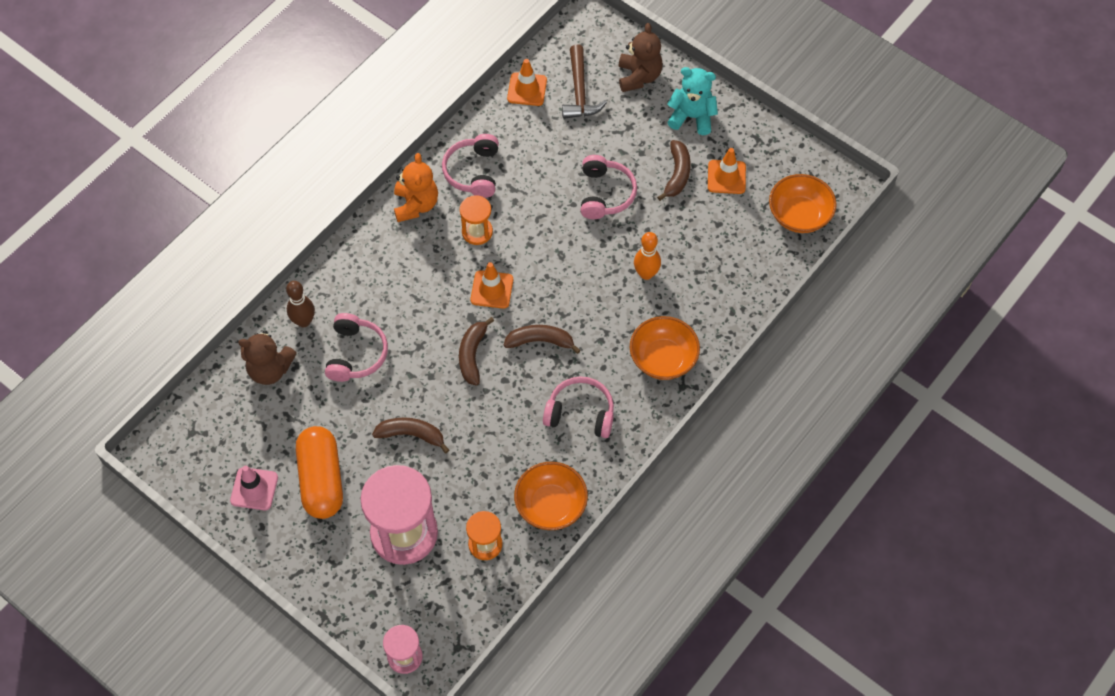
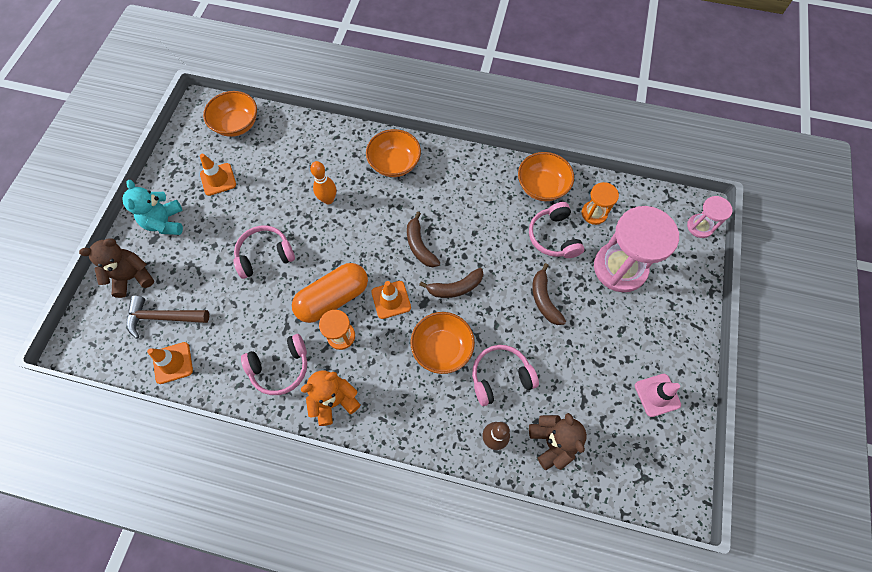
camera: 115 degrees left, 5 degrees up
orange capsule [296,426,343,519] -> orange capsule moved to [292,263,368,323]
pink headphones [543,377,614,438] -> pink headphones moved to [529,202,585,258]
brown hammer [562,44,607,119] -> brown hammer turned 150 degrees counterclockwise [127,296,209,339]
brown banana [657,140,691,201] -> none
none -> orange bowl [411,312,475,374]

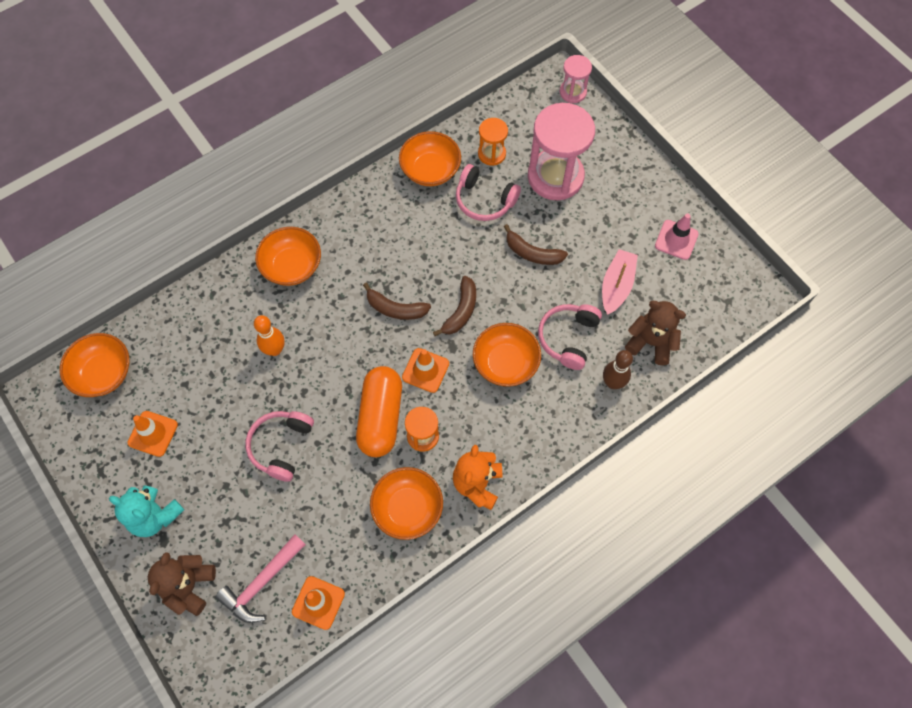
camera: 50 degrees left, 0 degrees up
brown hammer [127,296,209,339] -> pink hammer [215,534,306,623]
pink headphones [241,334,307,395] -> orange bowl [370,467,443,540]
none -> pink boat [602,249,638,315]

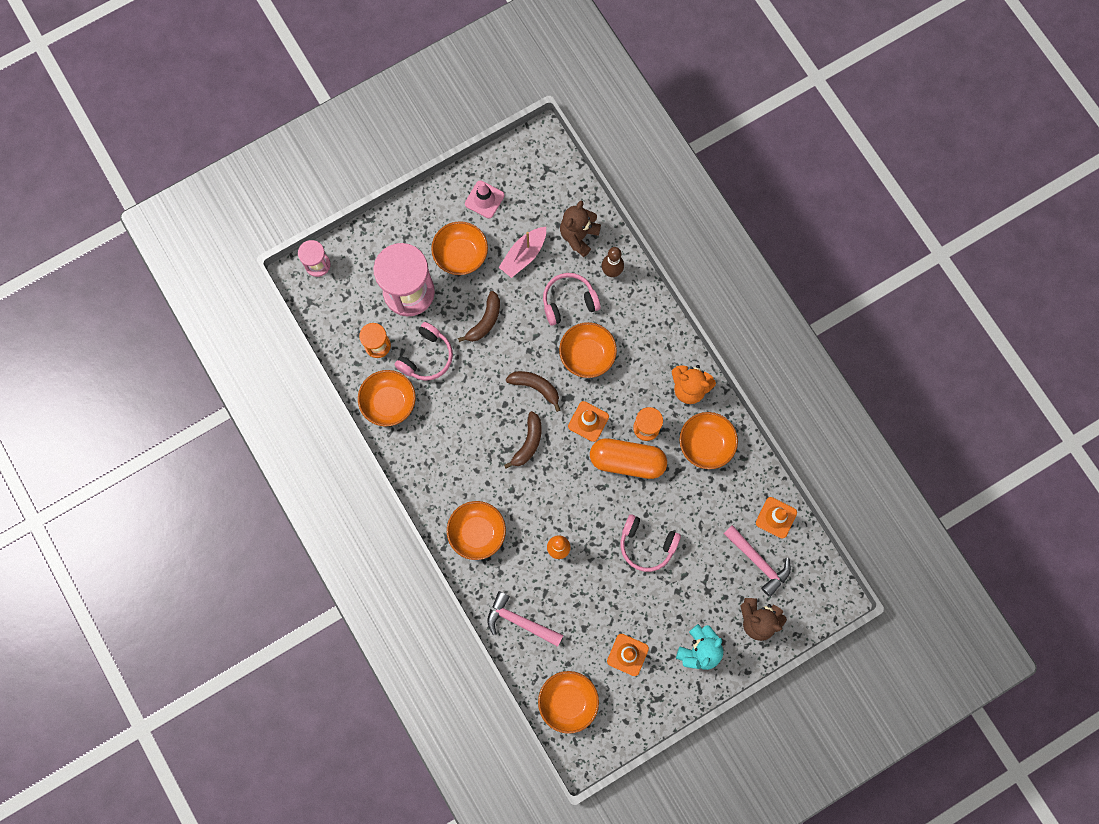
camera: 85 degrees left, 10 degrees up
pink headphones [538,304,602,370] -> pink headphones turned 135 degrees clockwise [543,273,601,326]
pink boat [602,249,638,315] -> pink boat turned 75 degrees counterclockwise [499,227,546,278]
none -> orange bowl [431,221,488,275]
none -> pink hammer [487,591,563,647]

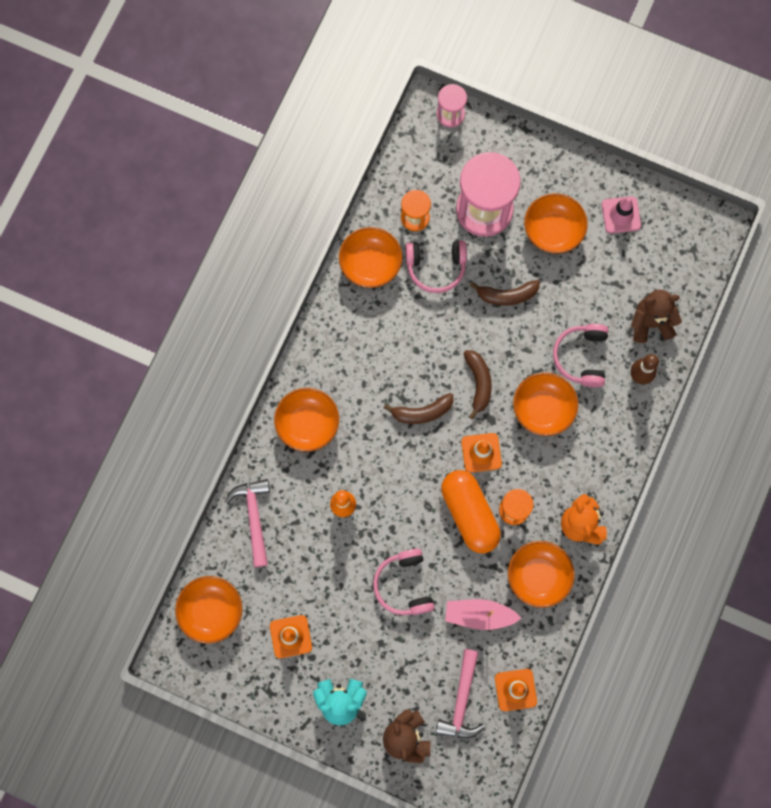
camera: 55 degrees right, 0 degrees up
pink boat [499,227,546,278] -> pink boat moved to [445,599,521,630]
pink headphones [543,273,601,326] -> pink headphones turned 120 degrees counterclockwise [553,324,609,387]

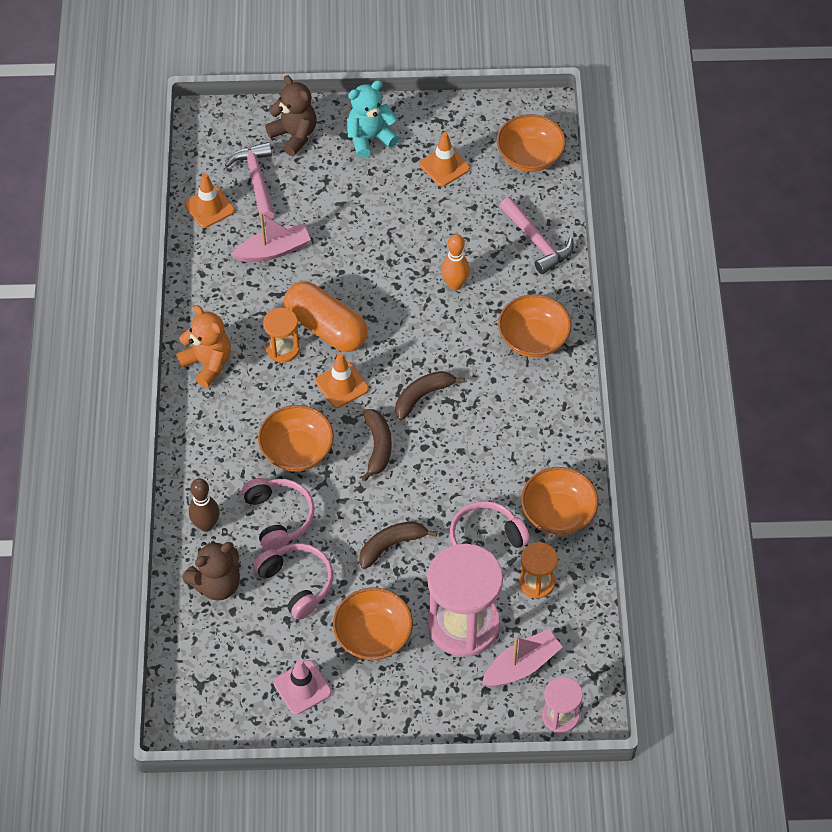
camera: 155 degrees right, 20 degrees down
pink headphones [373,549,435,615] -> pink headphones moved to [253,543,333,620]
brown banana [463,350,492,420] -> brown banana turned 150 degrees counterclockwise [362,409,392,481]
orange bowl [508,541,575,608] -> none
none -> pink boat [482,629,562,687]

